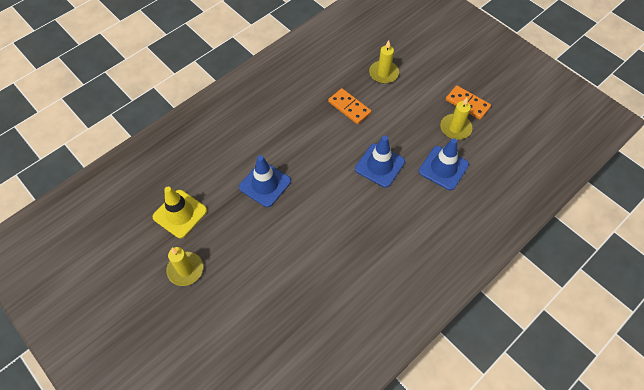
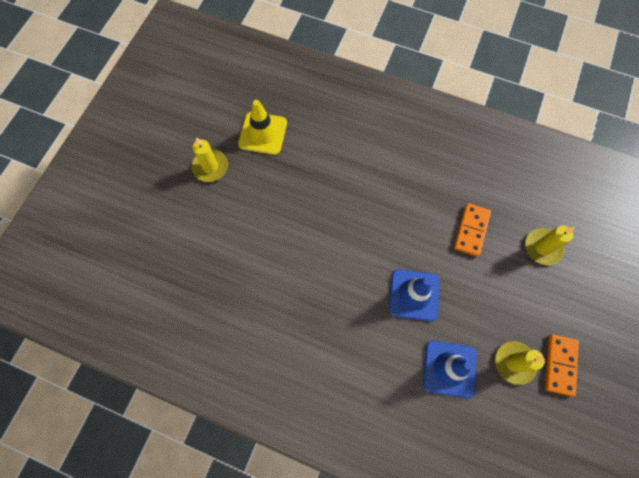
camera: 65 degrees right, 10 degrees up
blue traffic cone [239,155,291,207] -> none

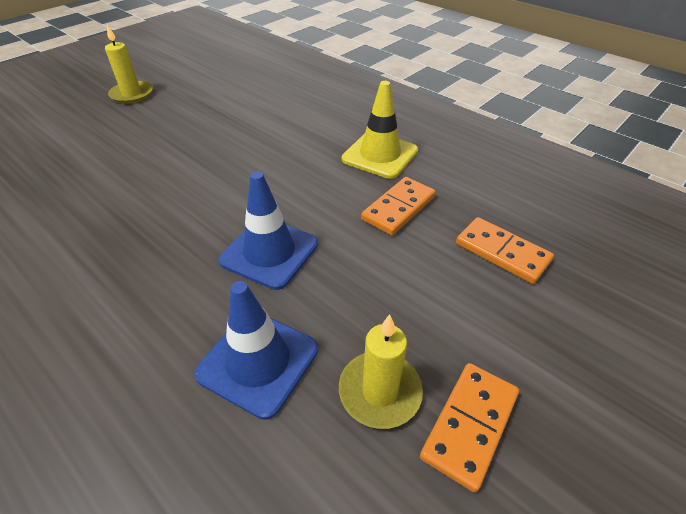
camera: 20 degrees right, 25 degrees down
yellow traffic cone [238,100,287,155] -> yellow traffic cone moved to [342,81,418,179]
yellow candle [525,225,574,265] -> orange domino [456,217,554,284]

